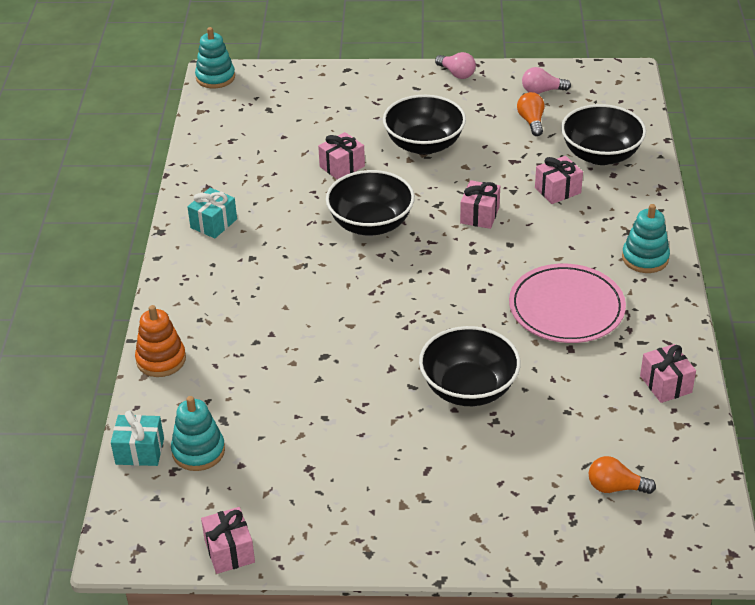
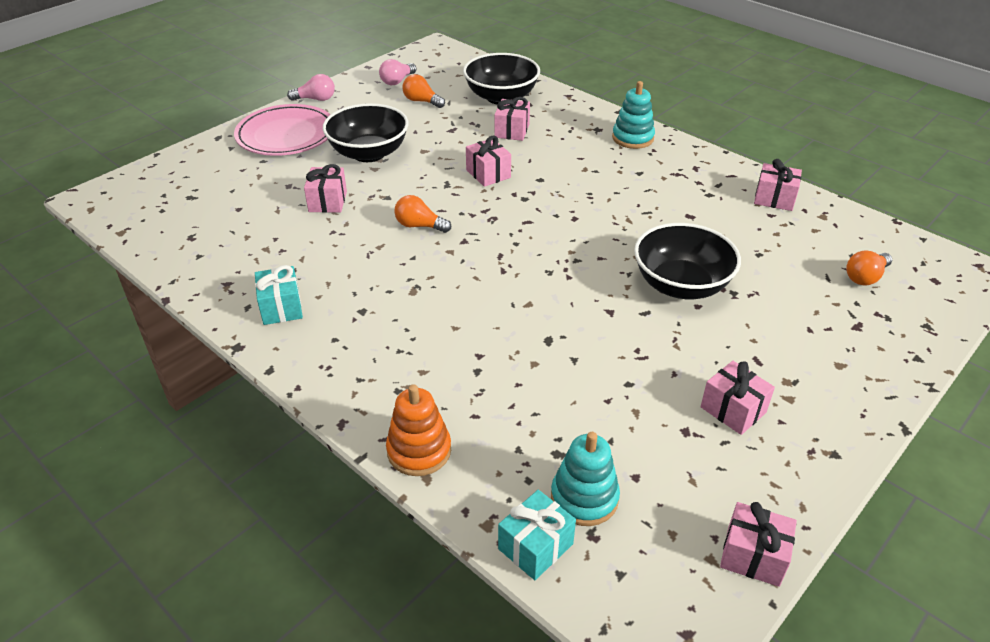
camera: 50 degrees left, 0 degrees up
turquoise stacking toy [195,27,235,88] -> none
black bowl [326,170,415,236] -> orange light bulb [394,195,451,233]
pink plate [509,264,626,343] -> pink plate moved to [234,104,331,156]
none -> pink gift [700,361,775,435]

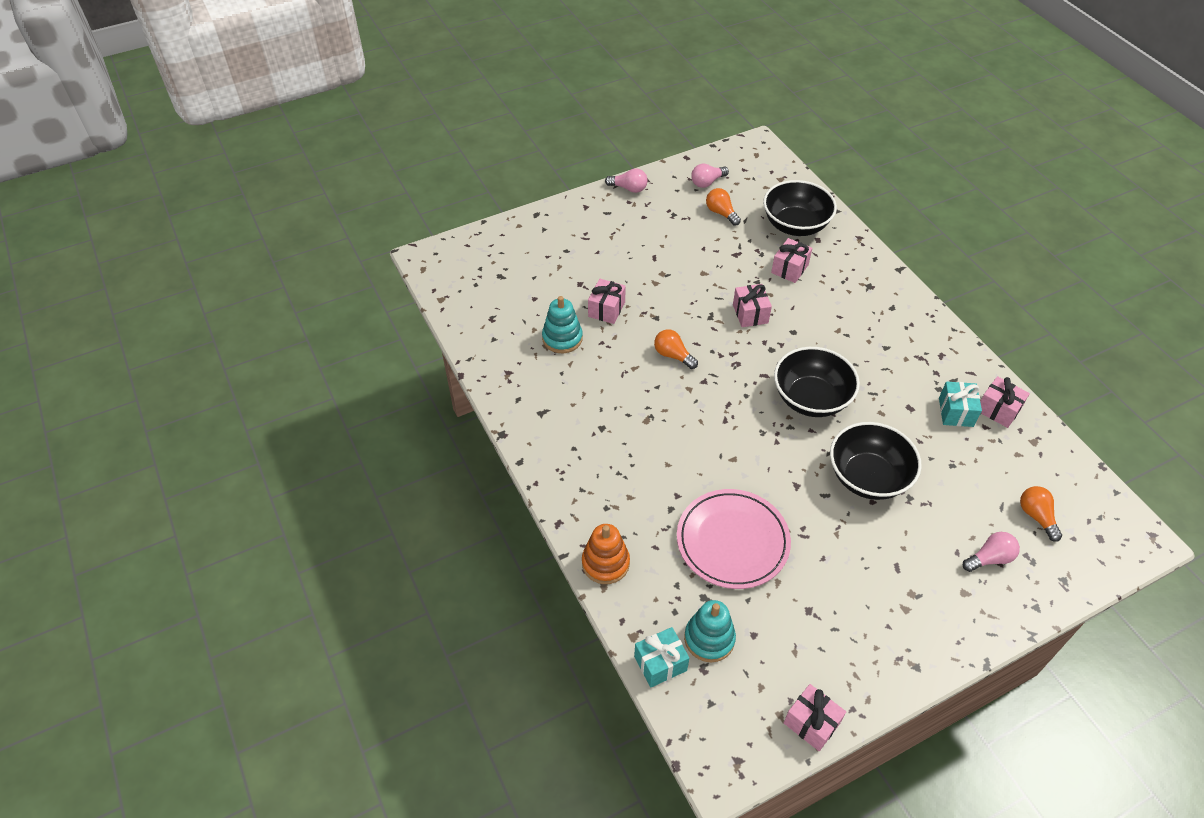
camera: 20 degrees right, 10 degrees up
pink plate [234,104,331,156] -> pink plate moved to [677,489,791,589]
turquoise gift [255,265,303,325] -> turquoise gift moved to [939,382,982,427]
black bowl [323,103,409,162] -> black bowl moved to [774,347,860,417]
turquoise stacking toy [612,81,655,149] -> turquoise stacking toy moved to [542,296,583,353]
pink gift [700,361,775,435] -> none
orange light bulb [846,251,892,285] -> orange light bulb turned 90 degrees clockwise [1020,486,1062,542]
none -> pink light bulb [963,532,1020,572]

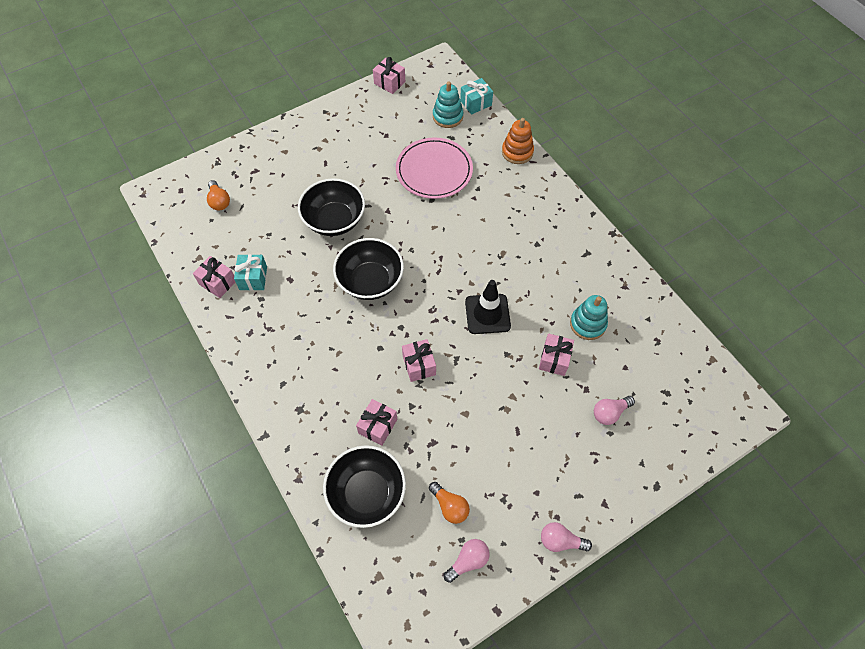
camera: 175 degrees right, 10 degrees up
orange light bulb [654,329,698,369] -> black traffic cone [465,280,511,334]
pink light bulb [963,532,1020,572] -> pink light bulb moved to [594,396,635,425]

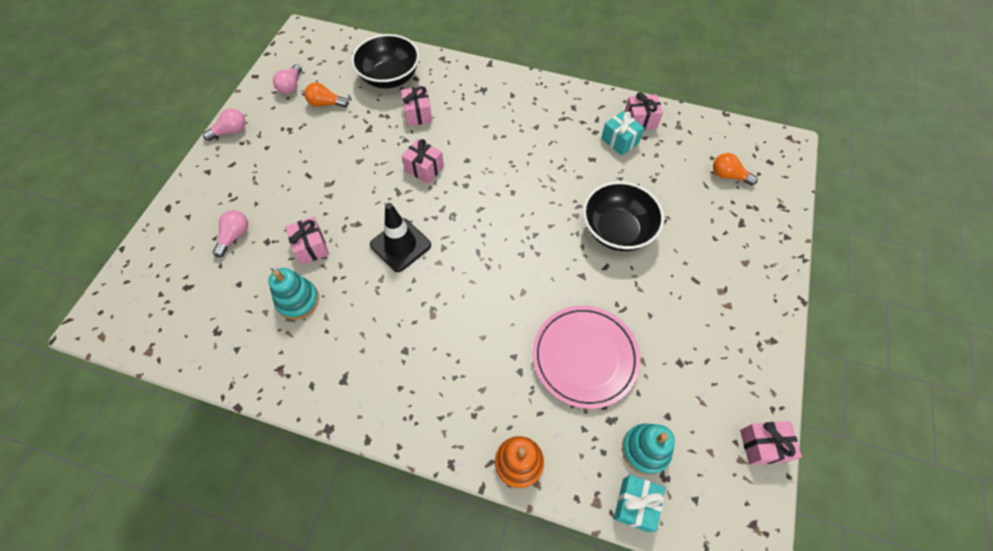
camera: 140 degrees right, 0 degrees up
black bowl [333,238,404,300] -> none

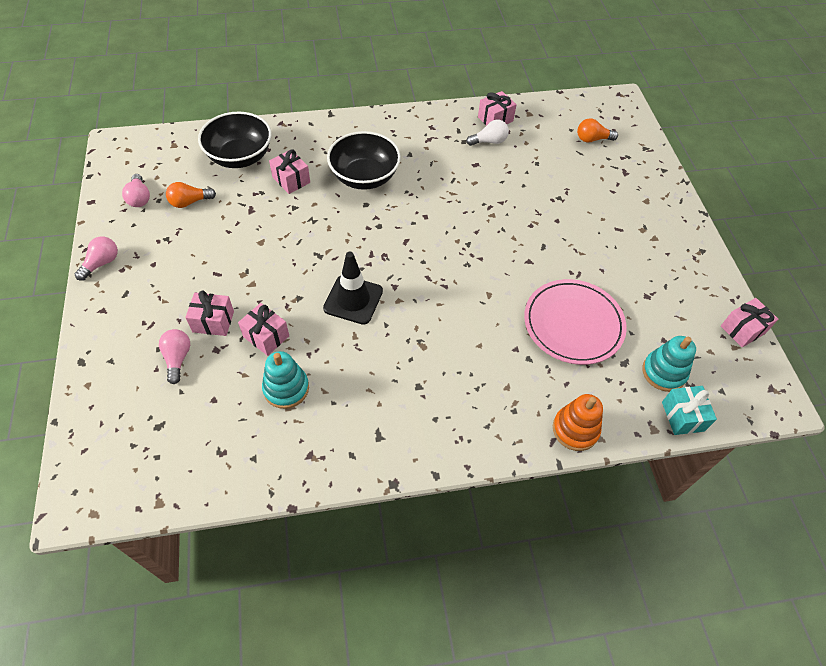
camera: 30 degrees left, 5 degrees down
pink gift [402,139,444,184] -> pink gift moved to [185,291,234,336]
black bowl [583,181,664,251] -> black bowl moved to [327,131,401,190]
turquoise gift [601,111,644,156] -> white light bulb [466,120,509,146]

